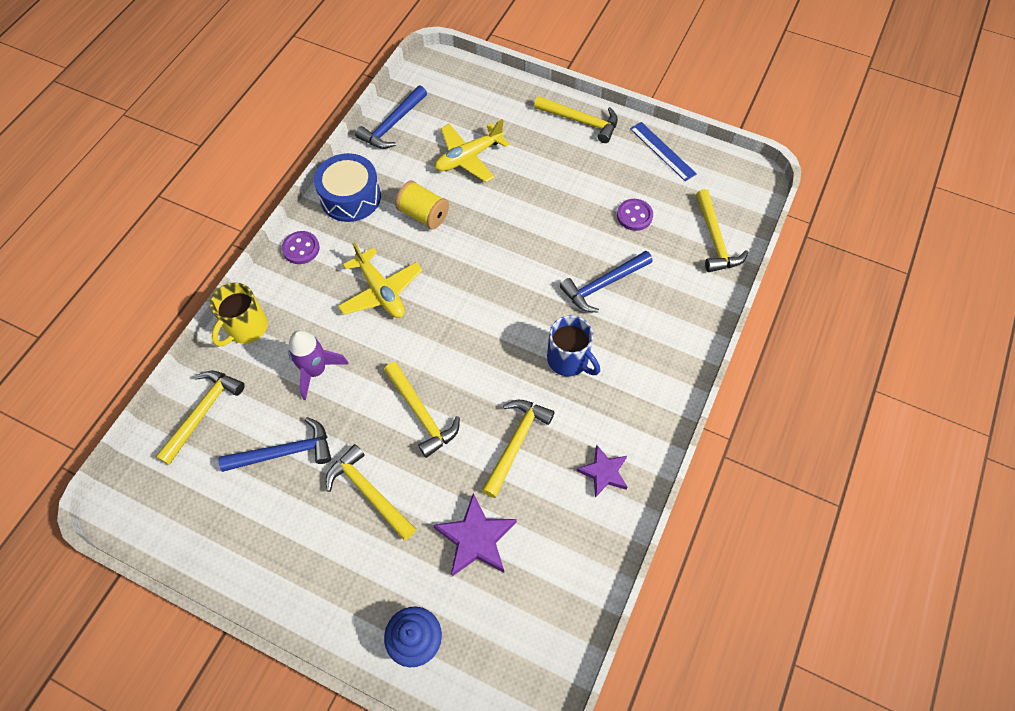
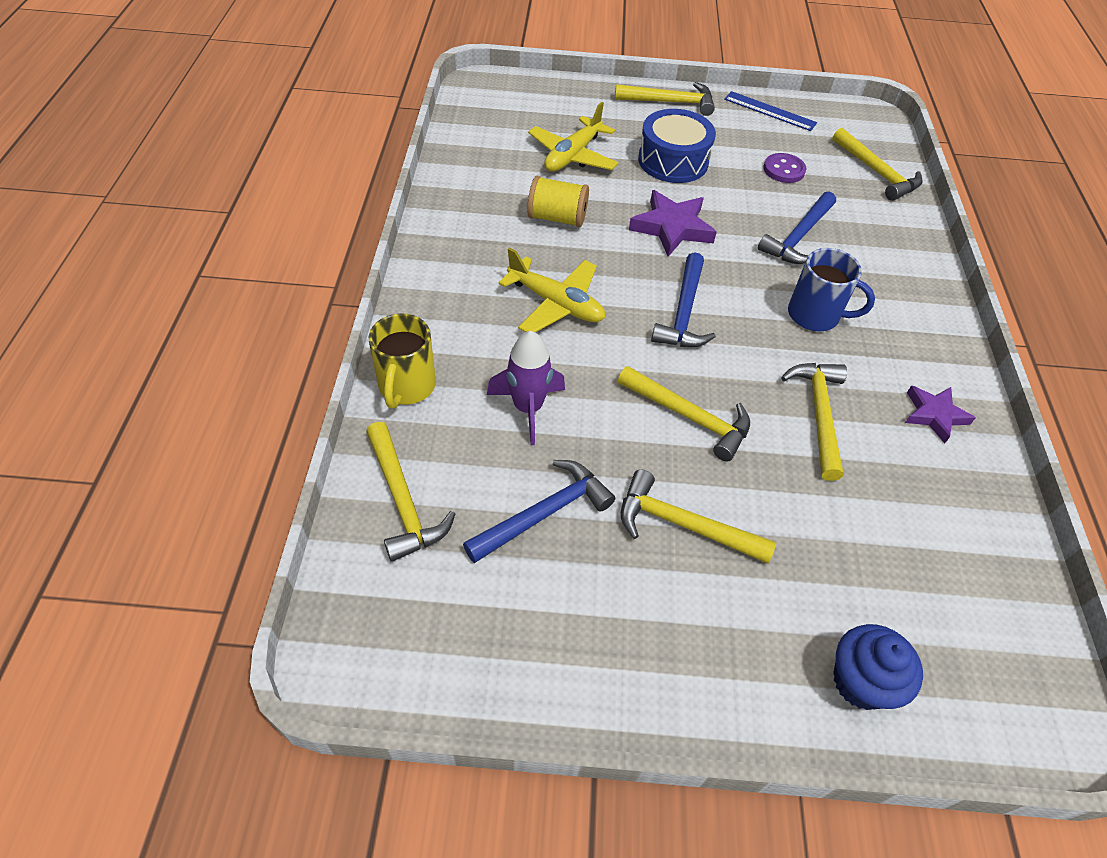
camera: 25 degrees left, 10 degrees down
yellow hammer [156,371,245,465] -> yellow hammer turned 150 degrees clockwise [366,422,455,562]
purple button [282,231,320,264] -> none
blue drum [314,153,381,222] -> blue drum moved to [638,109,716,183]
blue hammer [355,85,427,149] -> blue hammer moved to [651,252,716,347]
purple star [433,493,517,576] -> purple star moved to [629,190,717,257]

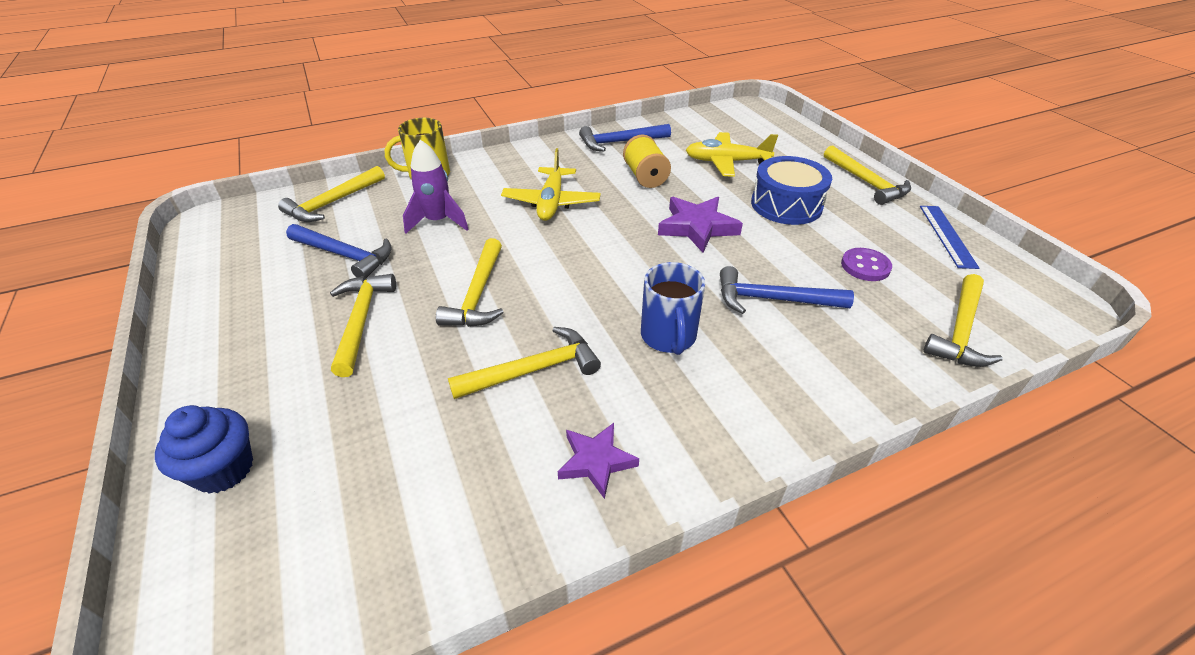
camera: 65 degrees right, 10 degrees down
blue hammer [651,252,716,347] -> blue hammer moved to [579,124,671,151]

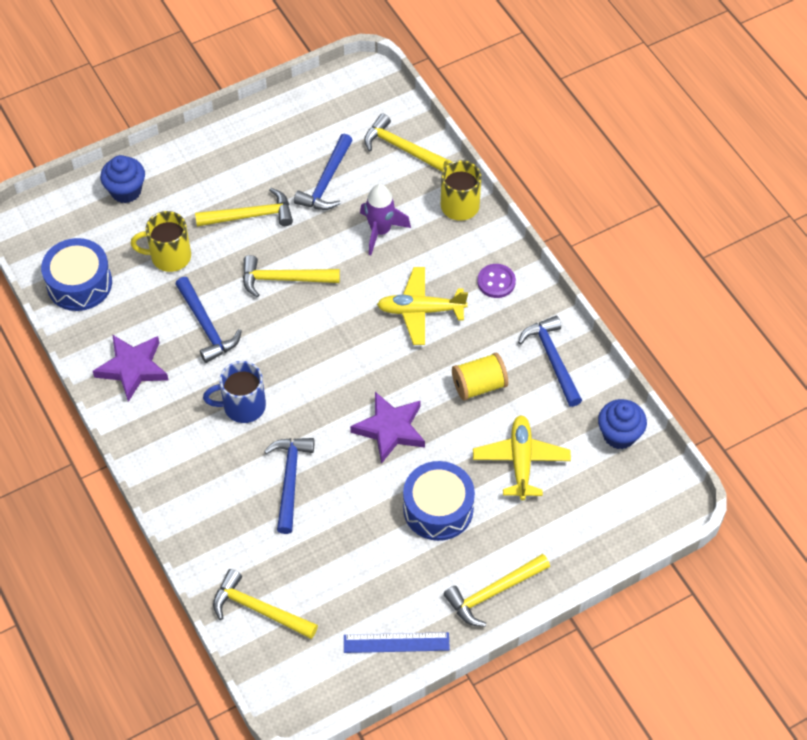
camera: 85 degrees right, 15 degrees up
yellow hammer [448,327,601,399] -> blue hammer [175,277,242,363]
purple star [558,423,639,499] -> purple star [93,334,169,402], size x1.52
purple button [841,248,892,281] -> purple button moved to [477,264,516,298]
none -> blue drum [41,238,112,311]
none -> yellow mug [131,211,191,272]
none -> blue cupcake [598,399,647,449]

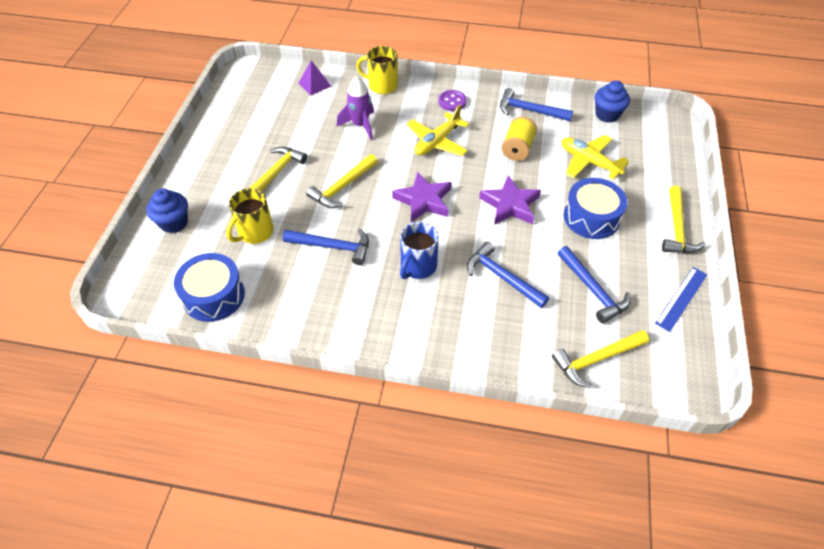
camera: 50 degrees left, 5 degrees down
purple star [93,334,169,402] -> purple star moved to [392,171,452,222]
blue hammer [294,134,353,210] -> blue hammer moved to [558,246,630,323]
yellow hammer [364,114,448,171] -> purple pyramid [298,60,331,95]

